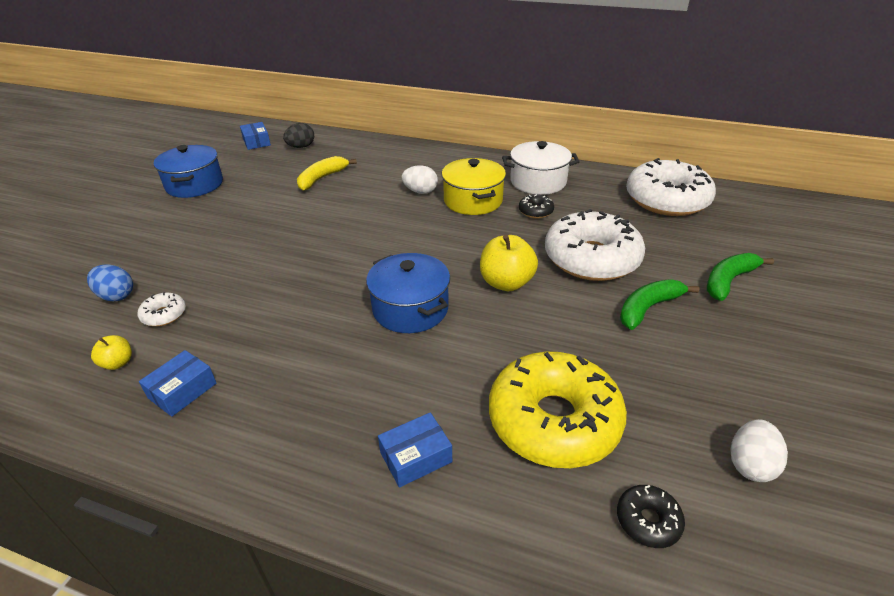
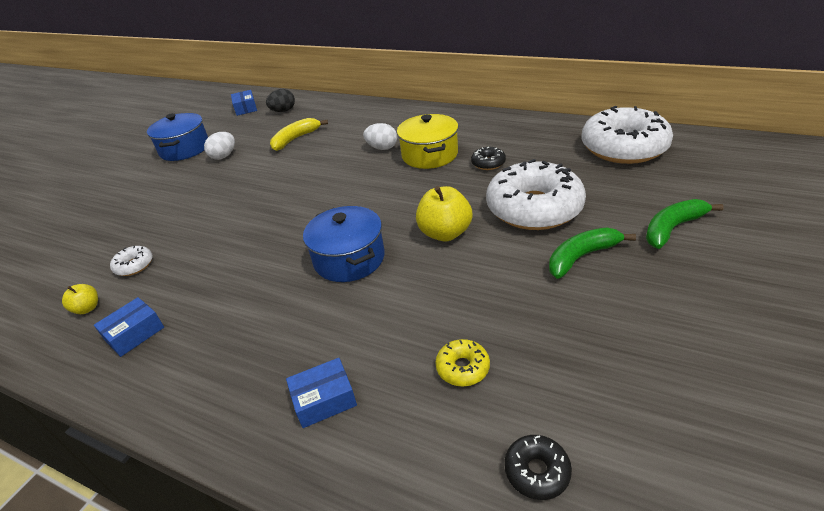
camera: 10 degrees right, 0 degrees up
blue egg [87,265,133,301] -> none
yellow donut [489,352,627,468] -> yellow donut [435,339,490,387], size x0.41
white pot [502,141,580,195] -> none
white egg [731,419,788,482] -> white egg moved to [204,132,235,160]

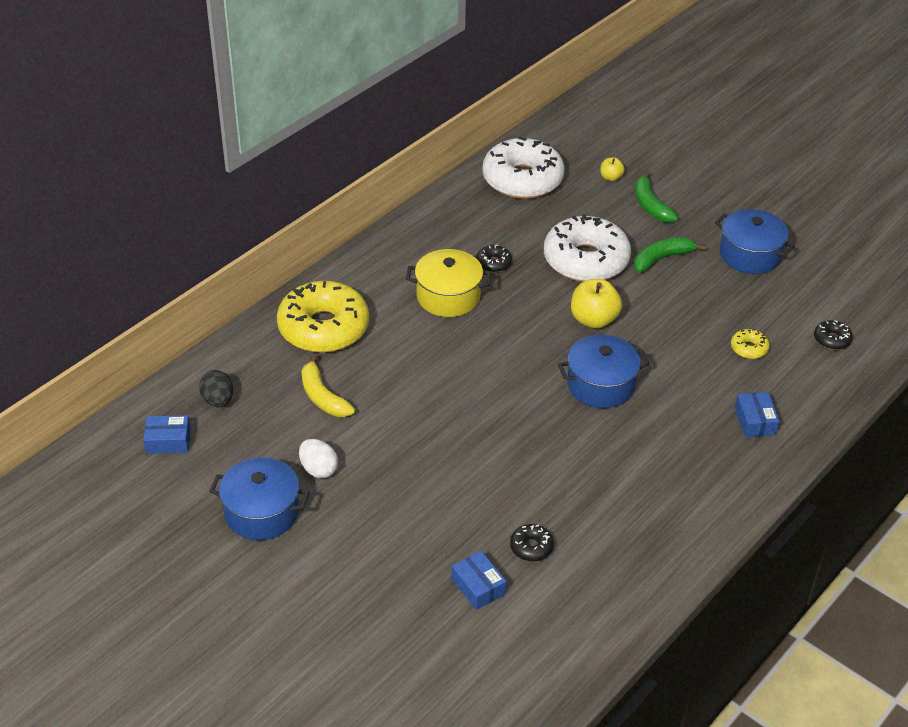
camera: 80 degrees left, 5 degrees up
yellow apple [62,284,98,314] -> yellow apple moved to [600,157,625,181]
blue box [94,297,164,357] -> blue box moved to [451,551,507,610]
white donut [110,246,153,276] -> black donut [510,524,554,561]
white egg [363,123,397,150] -> none
green banana [549,228,636,279] -> green banana turned 75 degrees clockwise [634,237,706,273]
none -> yellow donut [277,281,369,353]
none -> blue pot [715,209,795,274]

